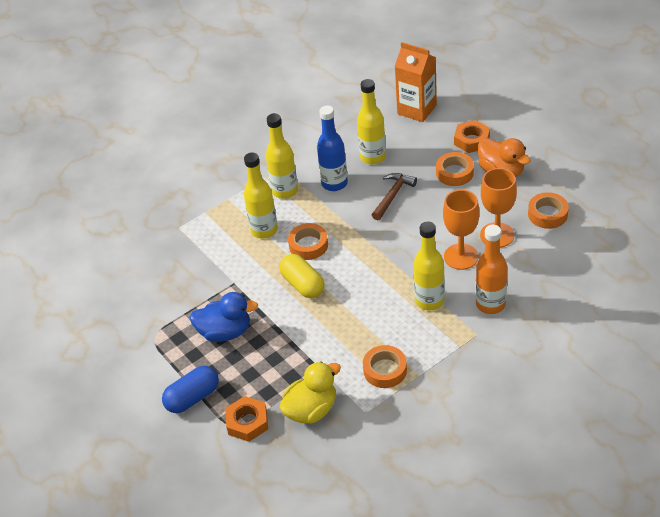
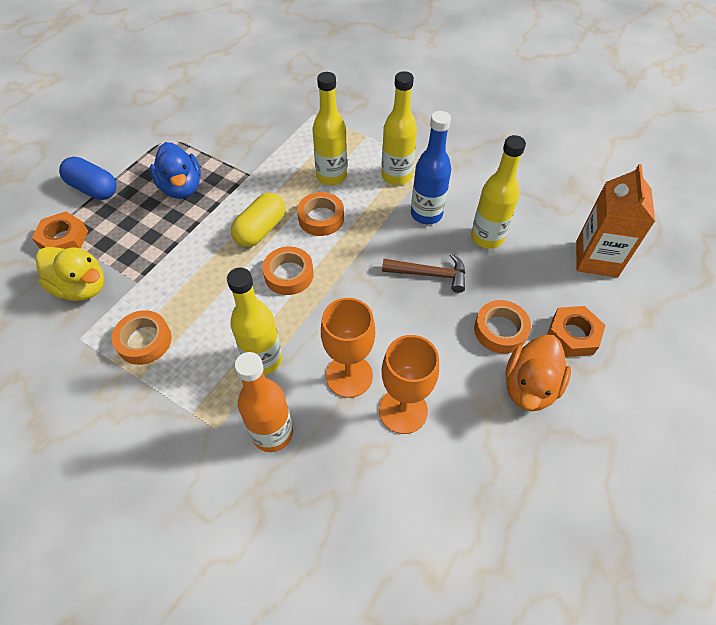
camera: 65 degrees right, 10 degrees up
orange tape [528,192,569,229] -> orange tape moved to [262,247,314,295]

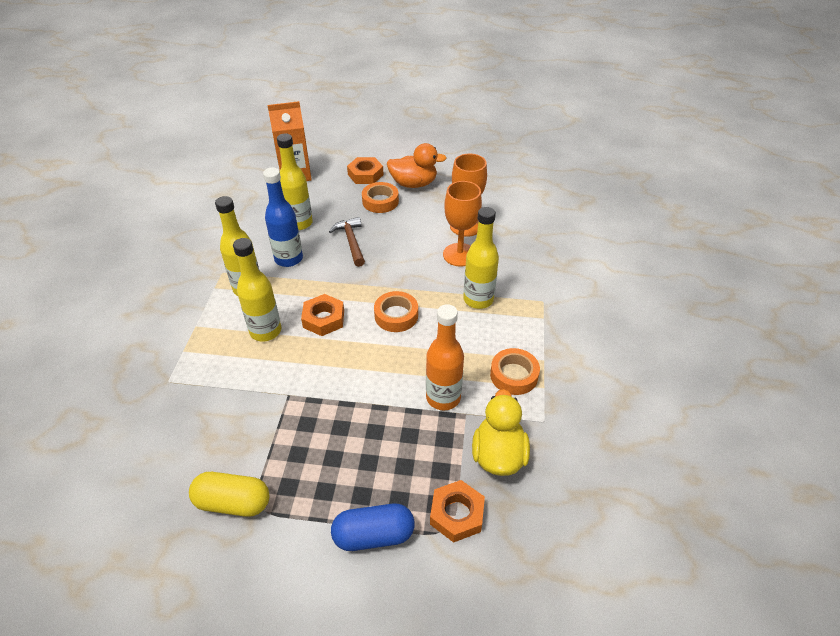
camera: 115 degrees left, 10 degrees down
blue capsule [59,157,117,200] -> blue capsule turned 75 degrees clockwise [331,504,415,551]
blue duck [150,142,201,199] -> none
yellow capsule [231,193,285,247] -> yellow capsule moved to [189,472,270,517]
orange bottle [235,352,293,452] -> orange bottle moved to [426,304,464,410]
orange tape [297,192,344,236] -> orange nut [301,294,344,336]

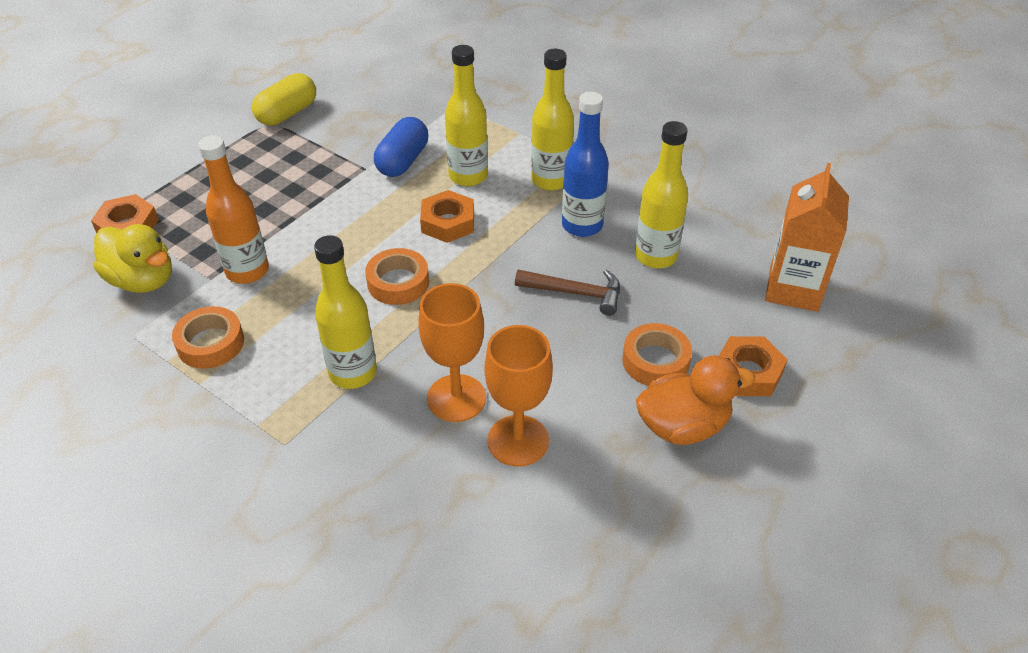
camera: 120 degrees right, 0 degrees up
blue capsule [331,504,415,551] -> blue capsule moved to [374,117,428,177]
orange duck [387,143,446,188] -> orange duck turned 135 degrees counterclockwise [636,355,755,445]

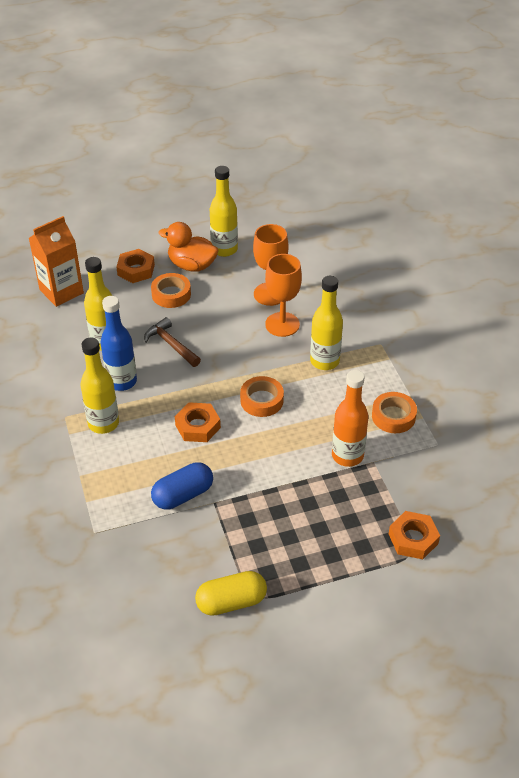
camera: 145 degrees left, 0 degrees up
yellow duck [94,224,172,293] -> none
yellow bottle [445,45,488,186] -> yellow bottle moved to [210,166,238,257]

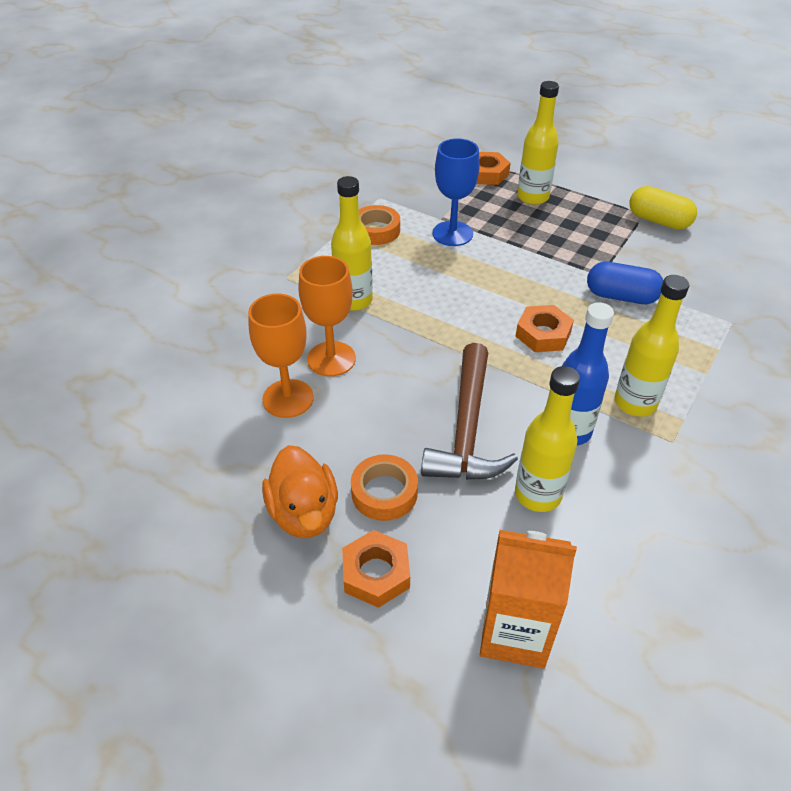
camera: 130 degrees left, 0 degrees up
brown hammer [144,317,201,367] -> brown hammer [421,343,518,480], size x1.64
yellow bottle [210,166,238,257] -> yellow bottle moved to [517,81,559,205]
orange tape [240,376,284,417] -> none
orange bottle [332,370,368,467] -> blue goblet [432,138,480,246]

